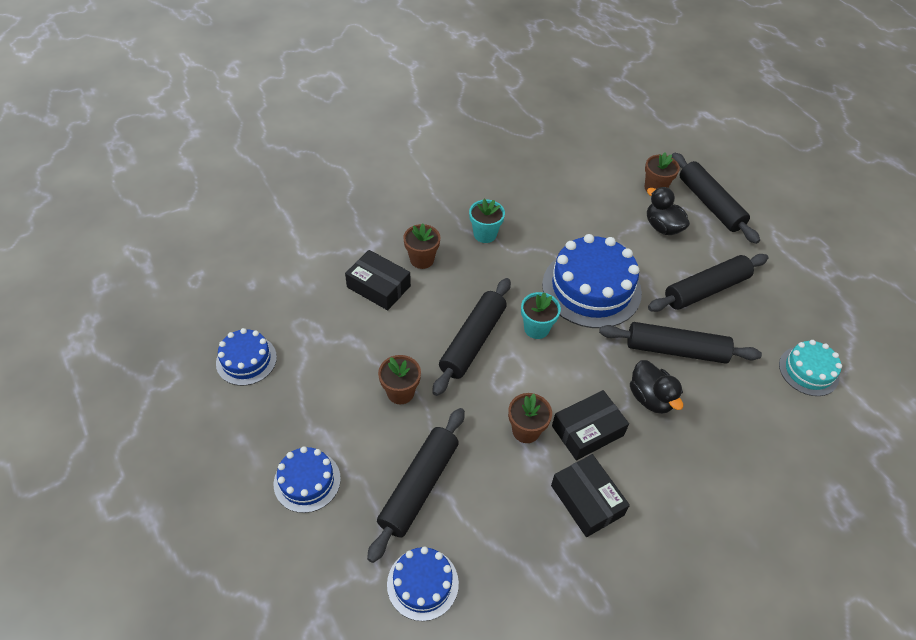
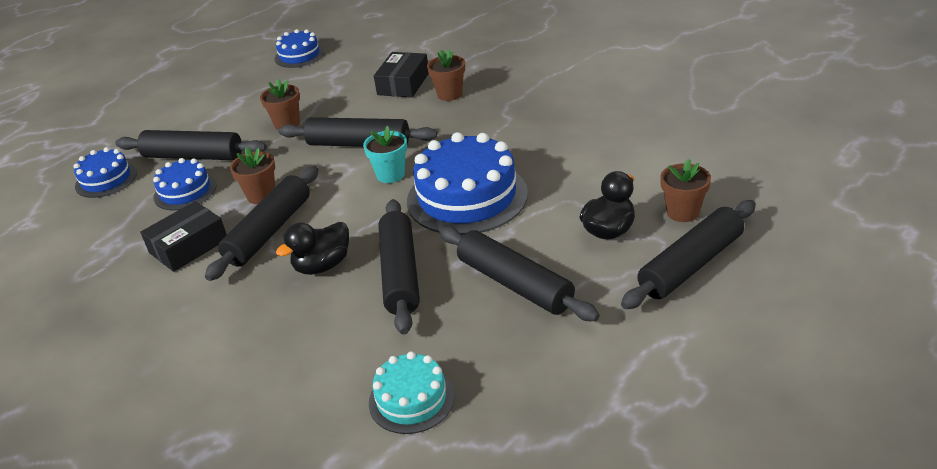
camera: 80 degrees right, 15 degrees down
blue cake [274,446,341,513] -> blue cake moved to [153,158,217,210]
turquoise flower pot [469,199,505,243] -> none
black box [552,390,629,460] -> black rolling pin [205,166,319,281]

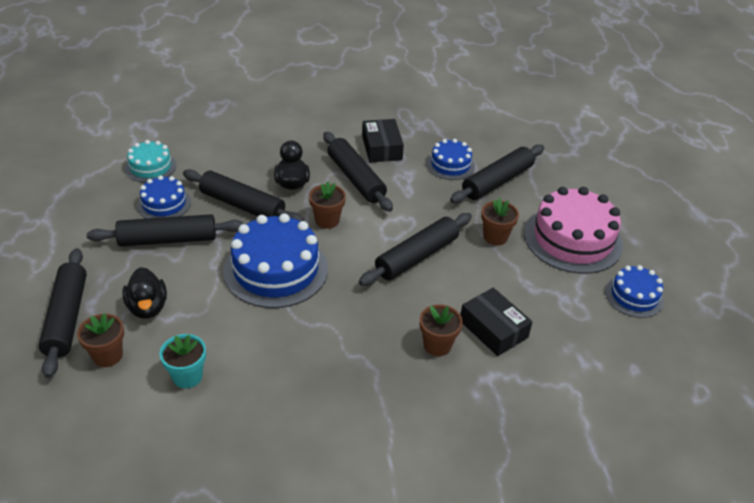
camera: 120 degrees right, 5 degrees up
blue cake [73,147,137,198] -> blue cake moved to [137,175,191,219]
brown flower pot [230,147,275,204] -> brown flower pot moved to [309,181,346,229]
turquoise flower pot [363,126,407,183] -> turquoise flower pot moved to [159,334,206,388]
none -> pink cake [524,187,623,274]

